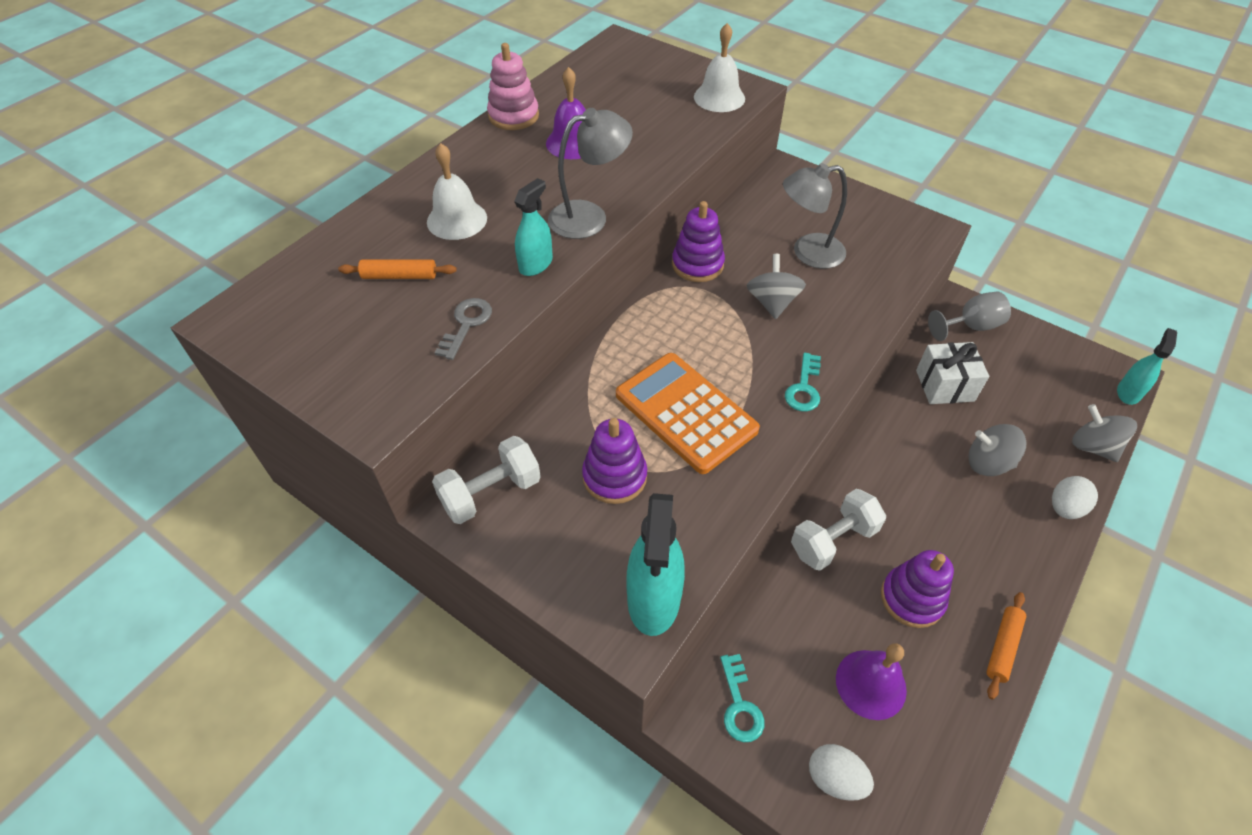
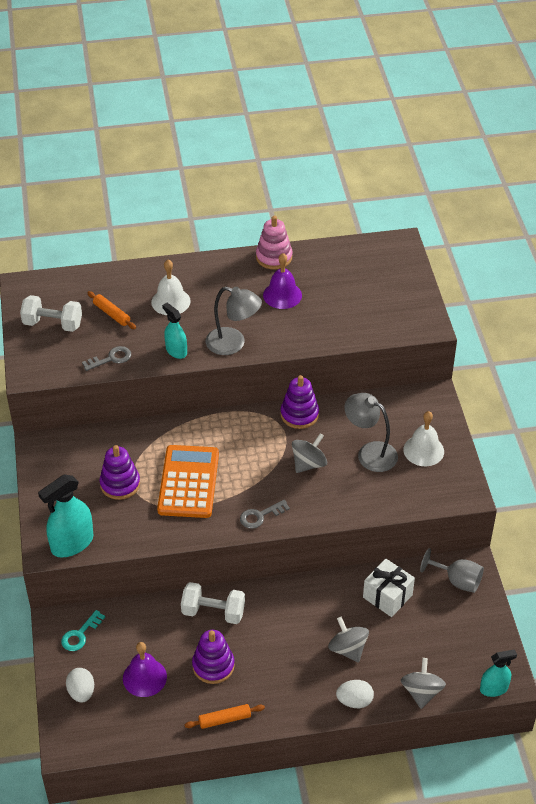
camera: 45 degrees right, 5 degrees down
white dumbbell [432,436,541,524] -> white dumbbell moved to [20,295,82,332]
turquoise spray bottle [514,178,553,276] -> turquoise spray bottle turned 120 degrees counterclockwise [162,303,187,359]
white bell [694,23,745,112] -> white bell moved to [403,411,444,466]
turquoise key [785,352,821,411] -> grey key [240,500,290,529]

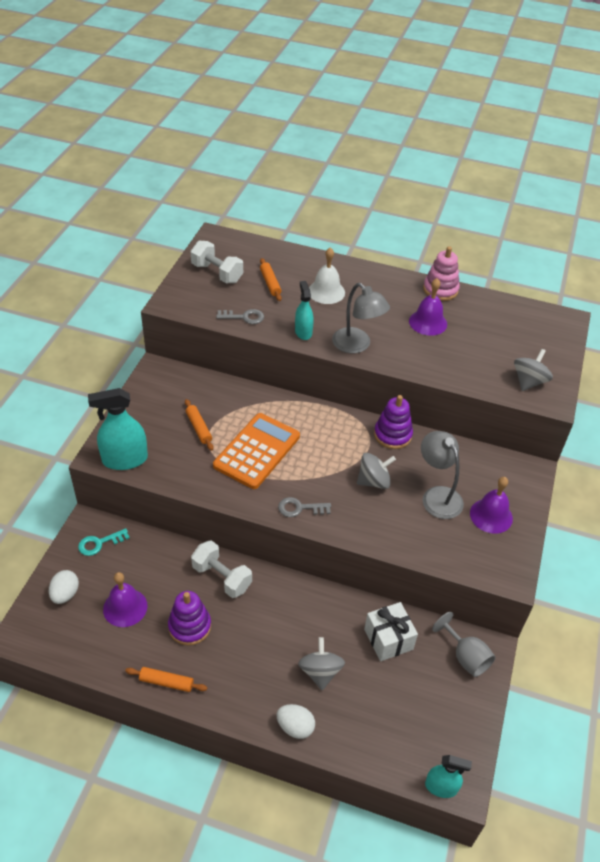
camera: 25 degrees right, 0 degrees up
purple stacking toy [100,445,140,500] -> orange rolling pin [185,399,214,451]
grey spinning top [401,658,446,709] -> grey spinning top moved to [514,349,553,391]
white bell [403,411,444,466] -> purple bell [470,477,513,534]

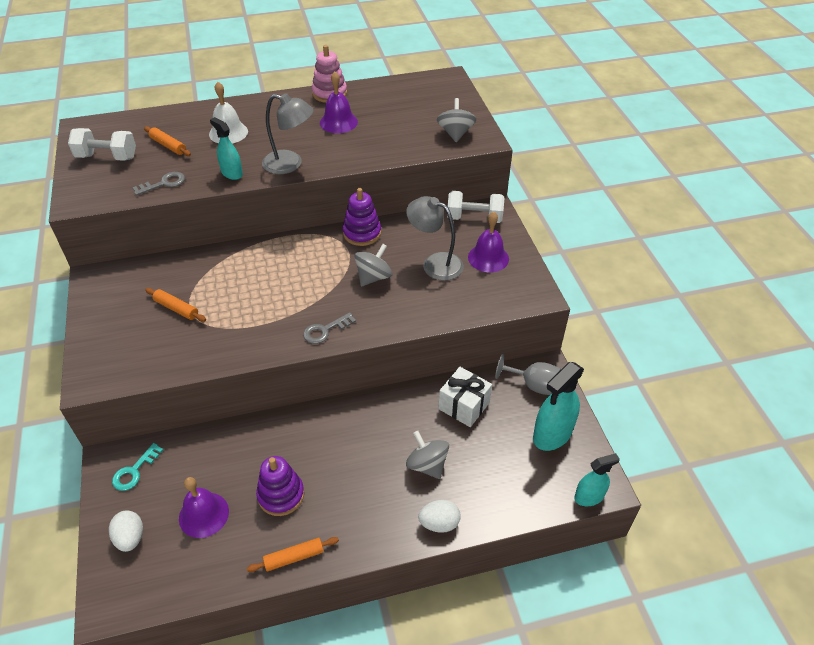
camera: 30 degrees left, 0 degrees up
turquoise spray bottle [88,388,148,470] -> turquoise spray bottle moved to [533,362,584,451]
white dumbbell [191,540,252,598] -> white dumbbell moved to [447,191,504,223]
orange calculator [213,413,300,489] -> none

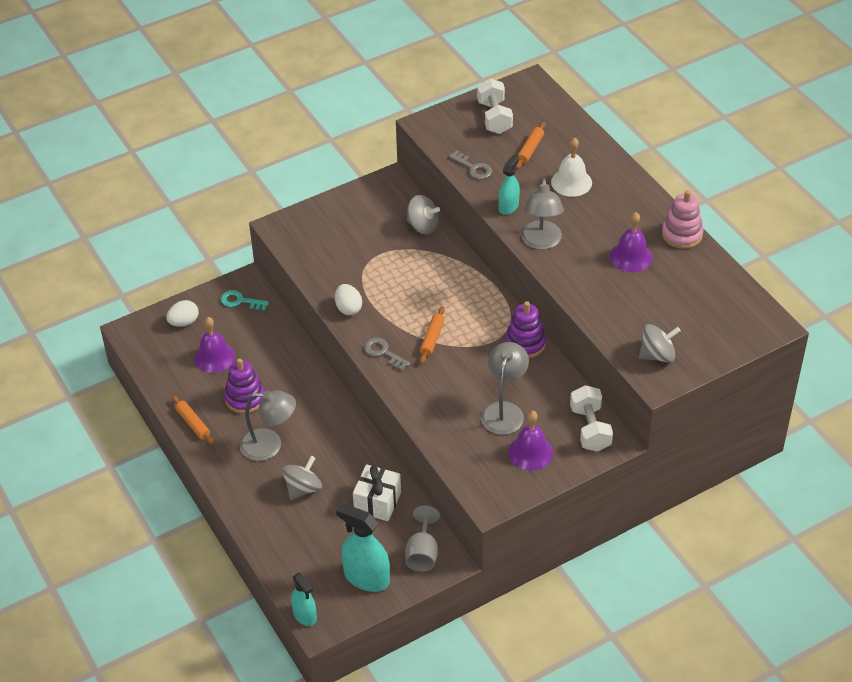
camera: 75 degrees right, 0 degrees up
orange rolling pin [145,288,206,322] -> orange rolling pin moved to [420,307,445,364]
grey spinning top [354,244,392,286] -> grey spinning top moved to [407,195,440,234]
white egg [418,500,461,533] -> white egg moved to [335,284,362,315]
none -> grey lamp [240,390,296,461]

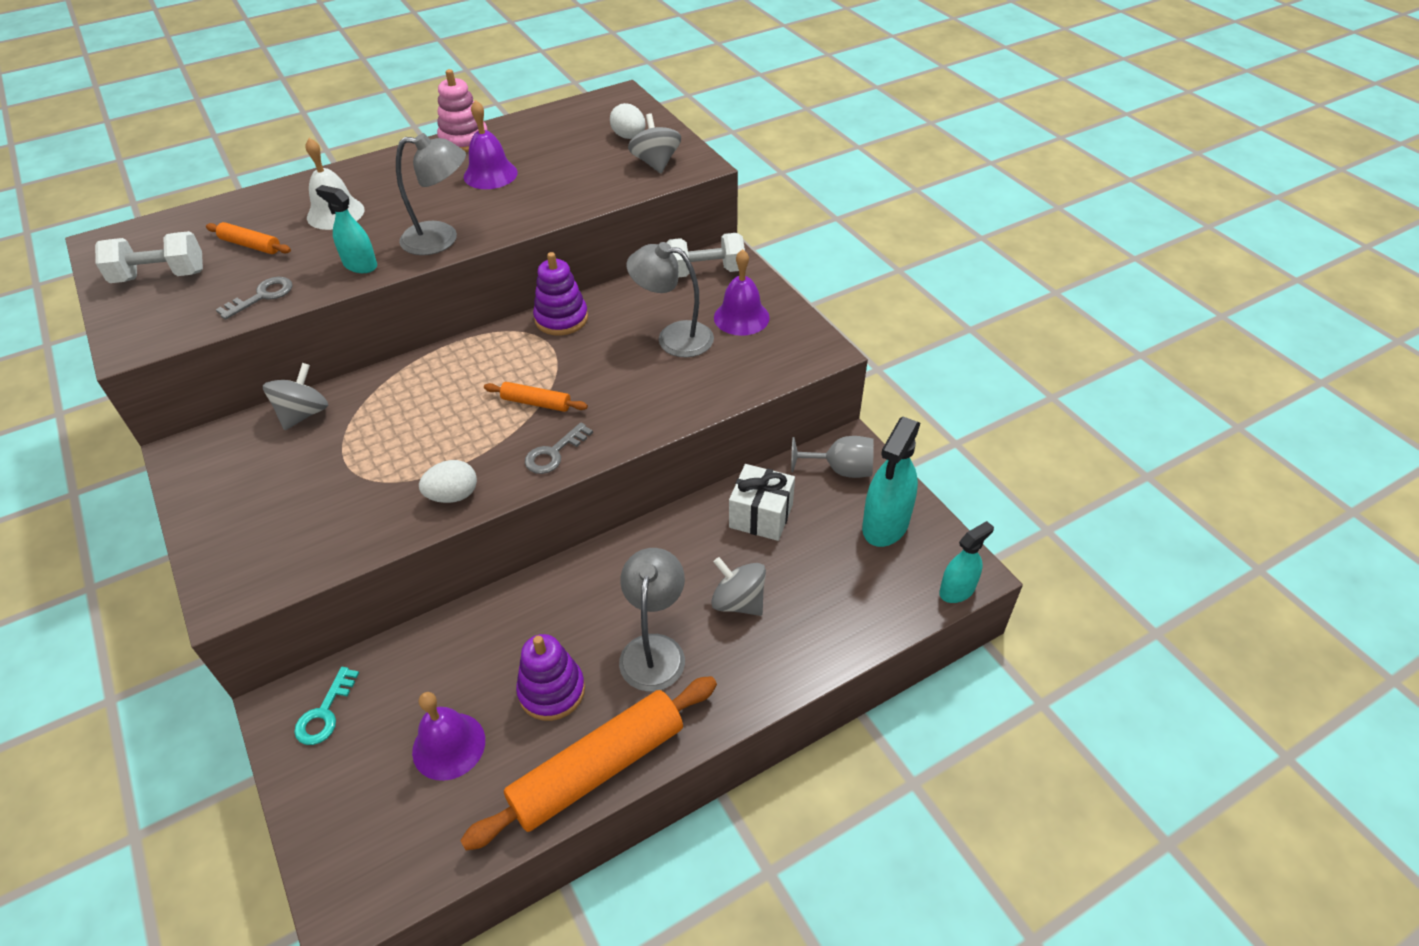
camera: 90 degrees left, 0 degrees up
white egg [166,300,199,327] -> white egg moved to [610,103,646,139]
orange rolling pin [172,395,214,445] -> orange rolling pin [460,676,717,850], size x2.16

